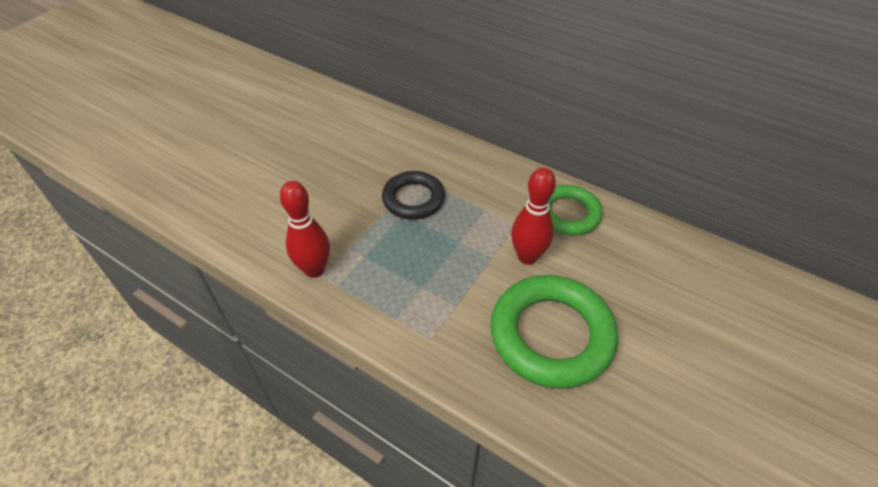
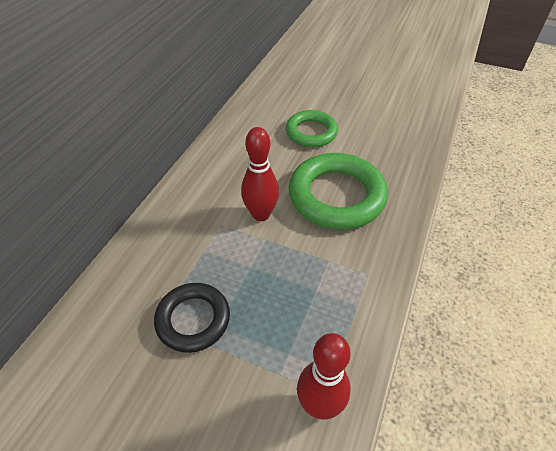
camera: 100 degrees left, 0 degrees up
green ring [549,185,603,235] -> green ring moved to [286,110,338,147]

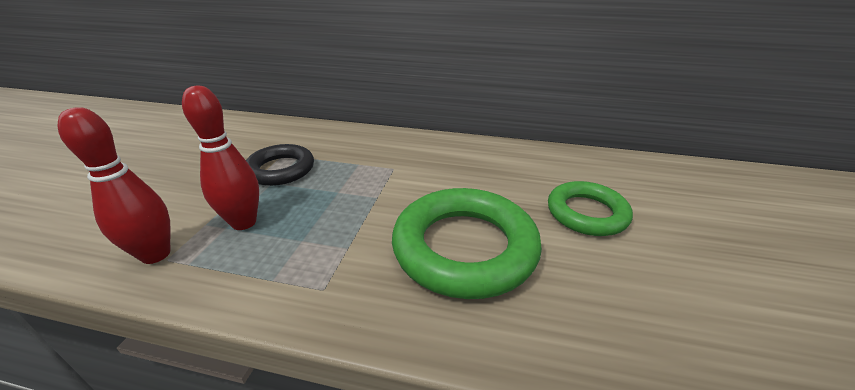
camera: 80 degrees right, 15 degrees down
red bowling pin [241,127,279,221] -> red bowling pin moved to [182,86,259,230]

